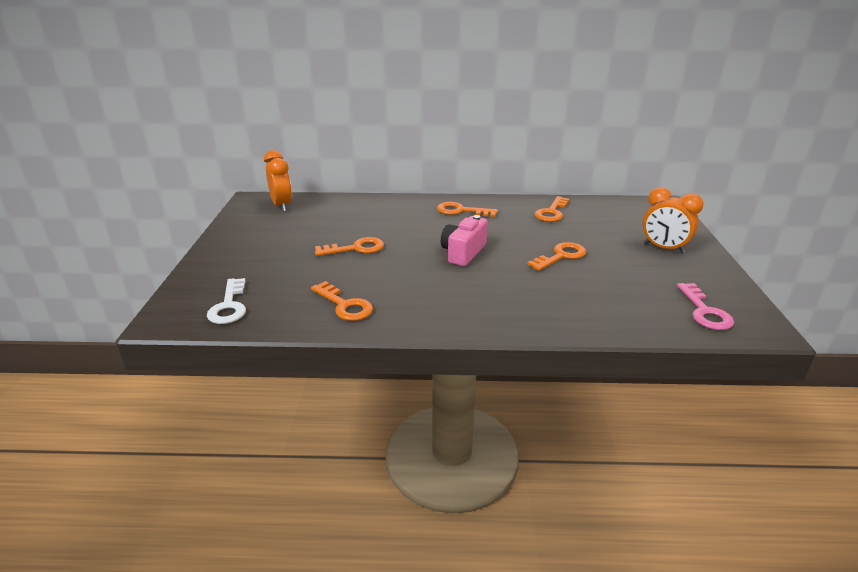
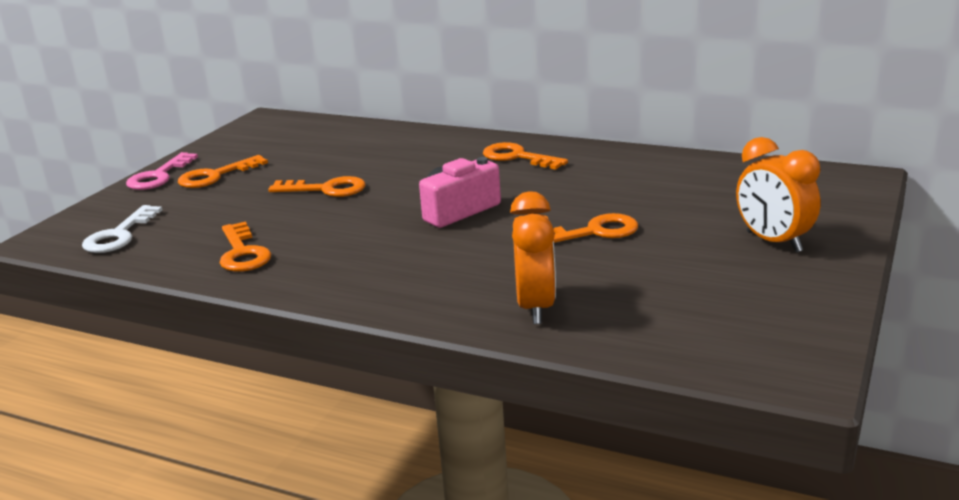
camera: 25 degrees right, 5 degrees down
orange clock [264,150,292,212] -> orange clock moved to [510,191,556,324]
orange key [534,196,569,222] -> orange key moved to [178,155,268,188]
pink key [677,283,734,330] -> pink key moved to [126,152,198,190]

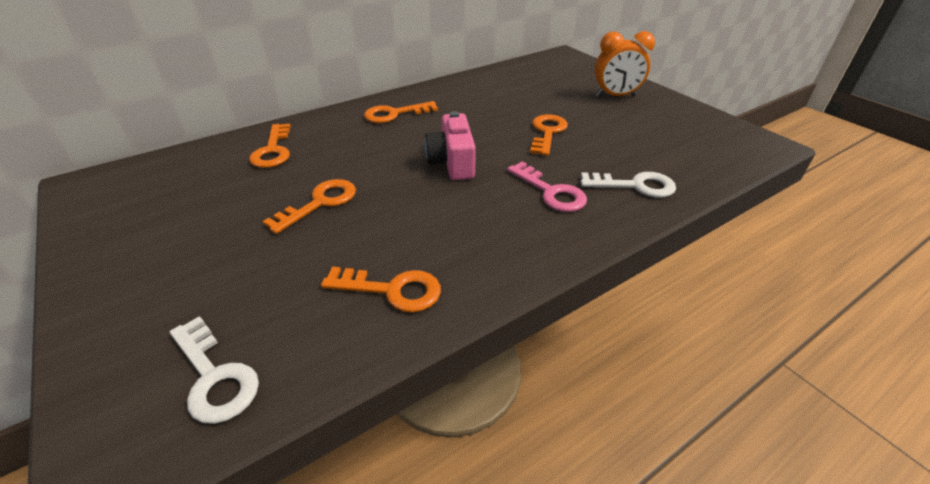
camera: 60 degrees left, 15 degrees up
pink key [126,152,198,190] -> pink key moved to [507,162,587,212]
orange key [178,155,268,188] -> orange key moved to [249,124,291,168]
orange clock [510,191,556,324] -> white key [581,172,676,198]

